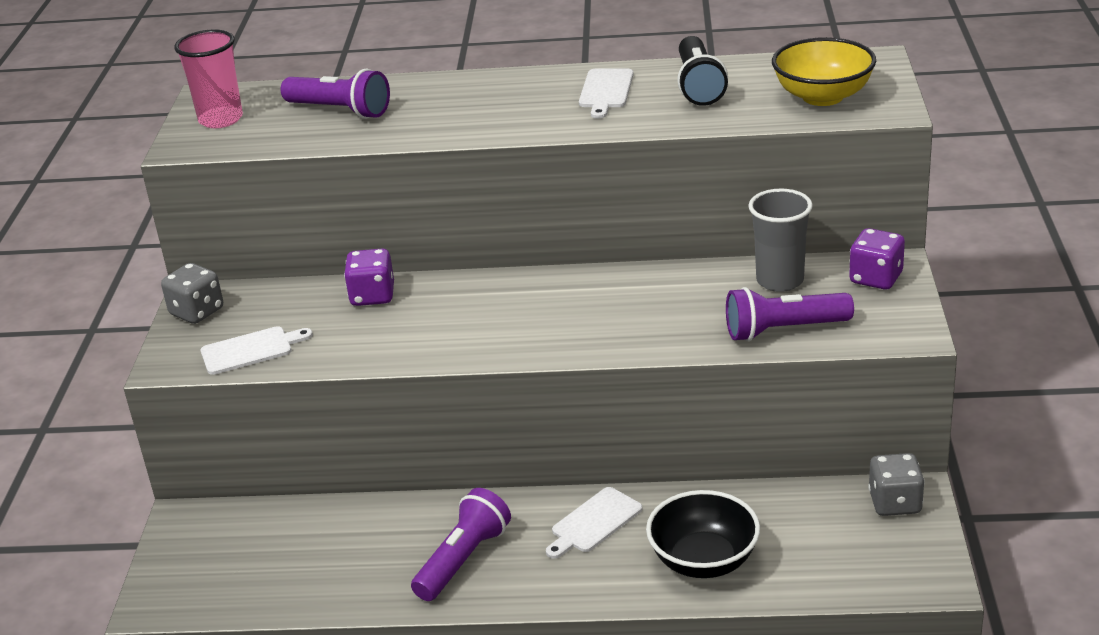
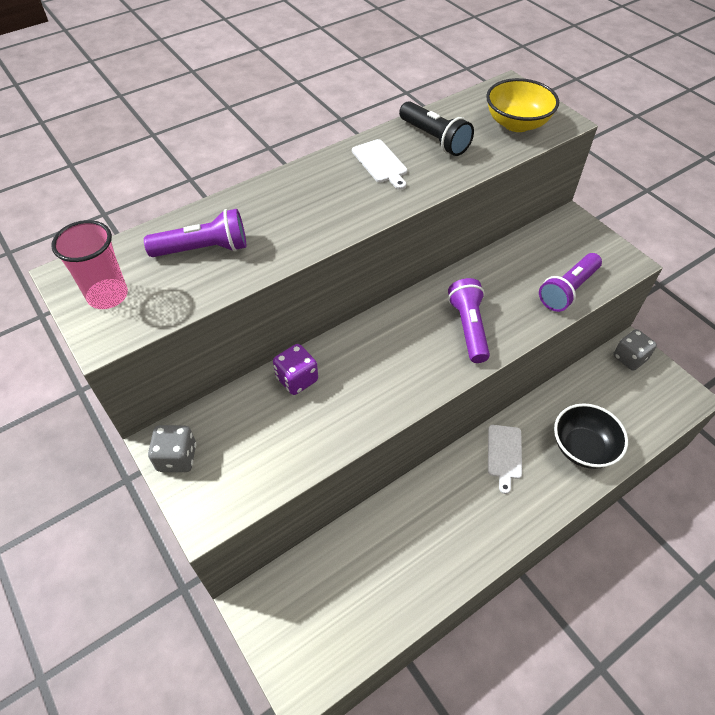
camera: 40 degrees left, 20 degrees up
white cutting board [201,326,313,375] -> none
purple flashlight [411,488,511,601] -> purple flashlight moved to [448,278,490,363]
grey cup [748,189,813,292] -> none
purple dice [849,228,905,289] -> none

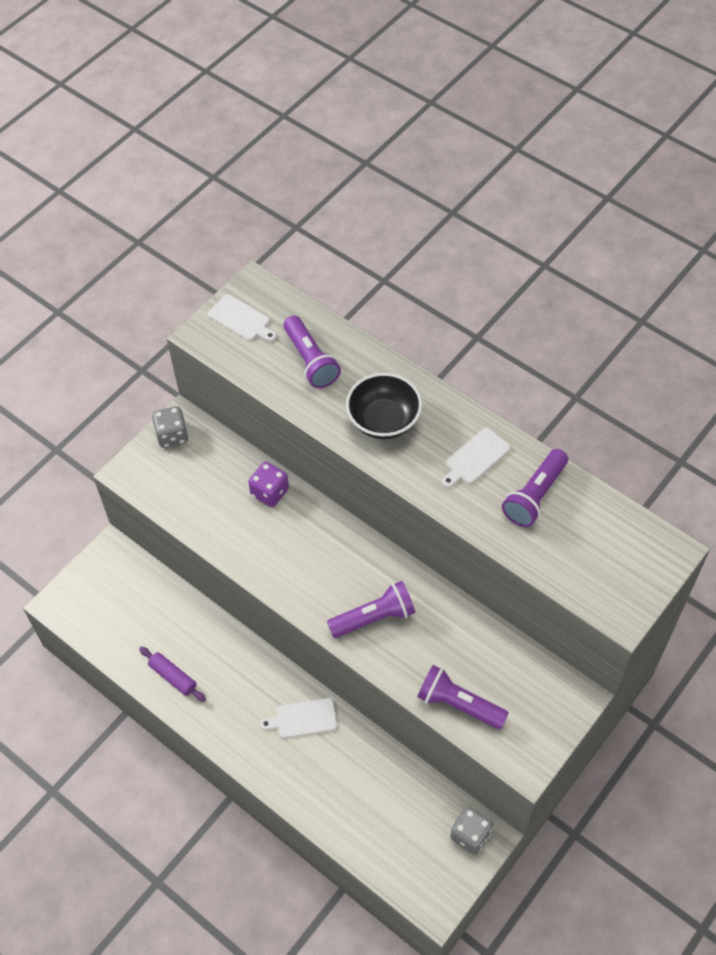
camera: 75 degrees right, 5 degrees up
pink cup [51,220,128,309] -> white cutting board [208,294,276,342]
black flashlight [399,101,474,156] -> purple flashlight [502,449,568,527]
yellow bowl [486,78,559,132] -> none
black bowl [554,403,628,469] -> black bowl moved to [346,373,422,439]
none -> purple rolling pin [139,647,206,702]

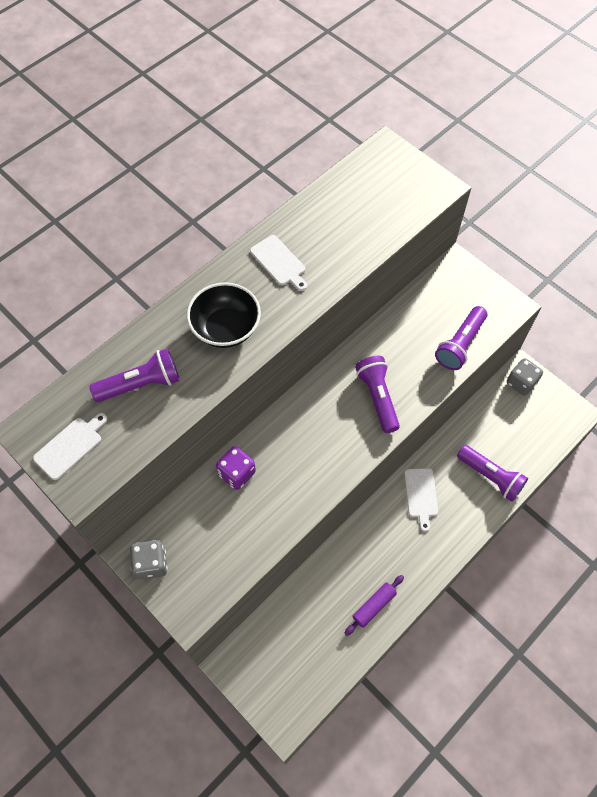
camera: 85 degrees left, 5 degrees up
purple flashlight [502,449,568,527] -> purple flashlight moved to [457,445,528,502]

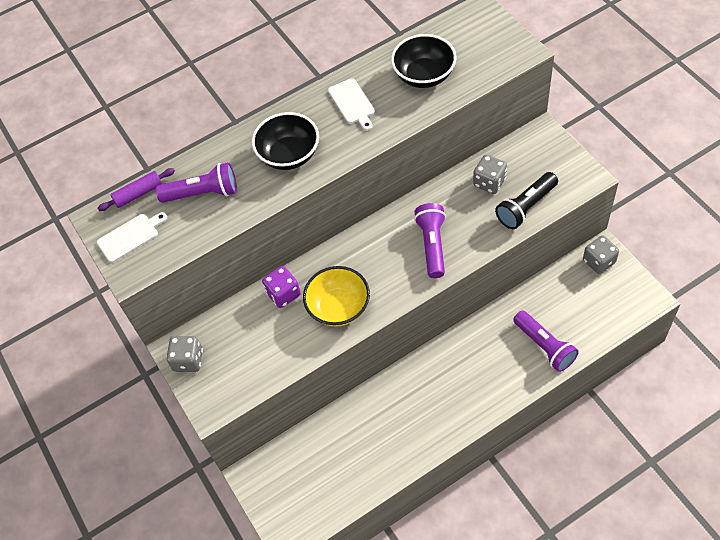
camera: 20 degrees right, 5 degrees down
purple rolling pin [344,575,404,636] -> purple rolling pin moved to [97,168,175,211]
white cutting board [404,468,438,532] -> none
purple flashlight [435,306,487,370] -> black flashlight [495,172,558,229]
none -> yellow bowl [303,266,370,327]
none -> black bowl [391,34,456,88]
none -> grey dice [473,155,507,194]

